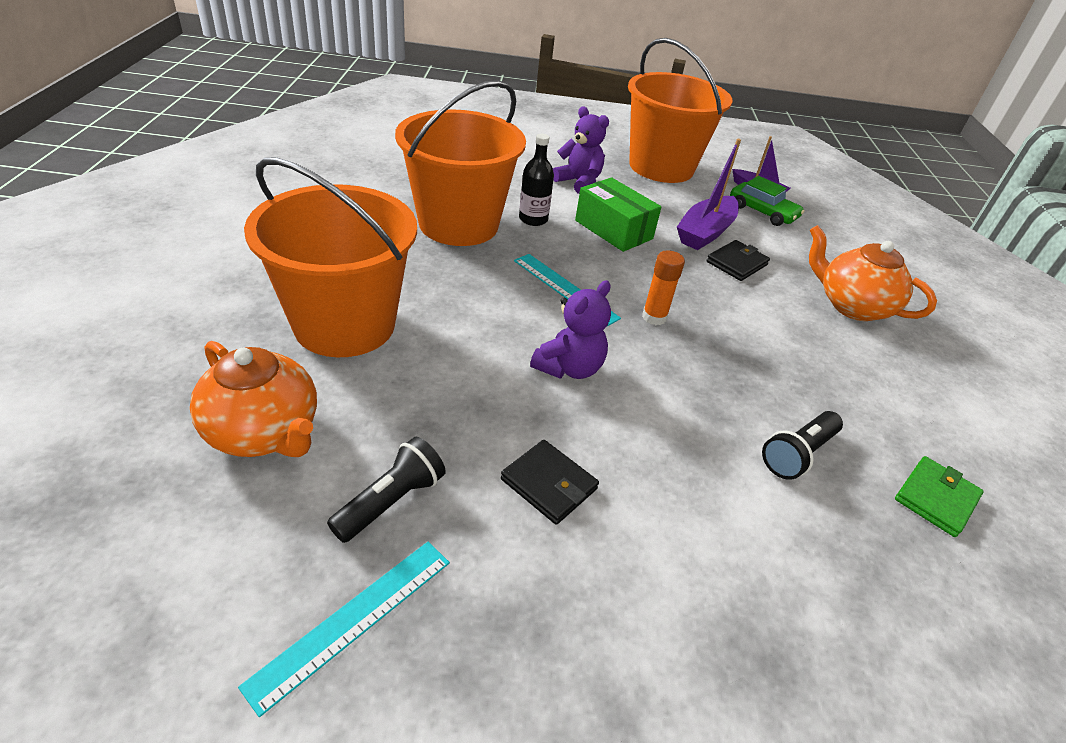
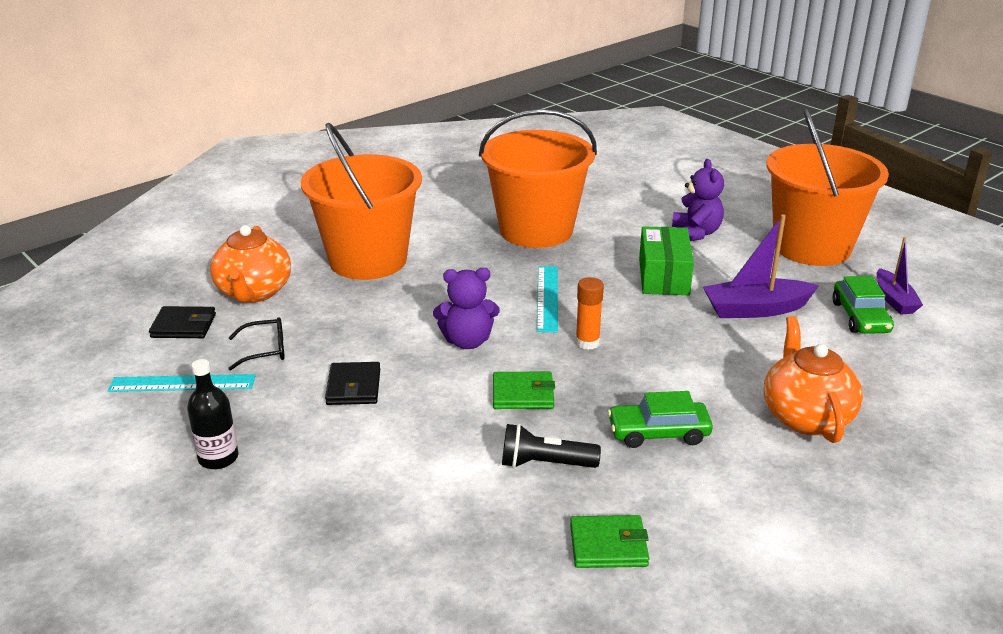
camera: 50 degrees right, 10 degrees down
black flashlight [327,437,446,543] -> black glasses [228,317,285,371]
black bottle [519,134,554,226] -> black bottle moved to [187,359,238,469]
black wallet [707,240,770,281] -> black wallet moved to [149,306,216,338]
none -> green wallet [493,372,555,409]
none -> green car [608,391,713,448]

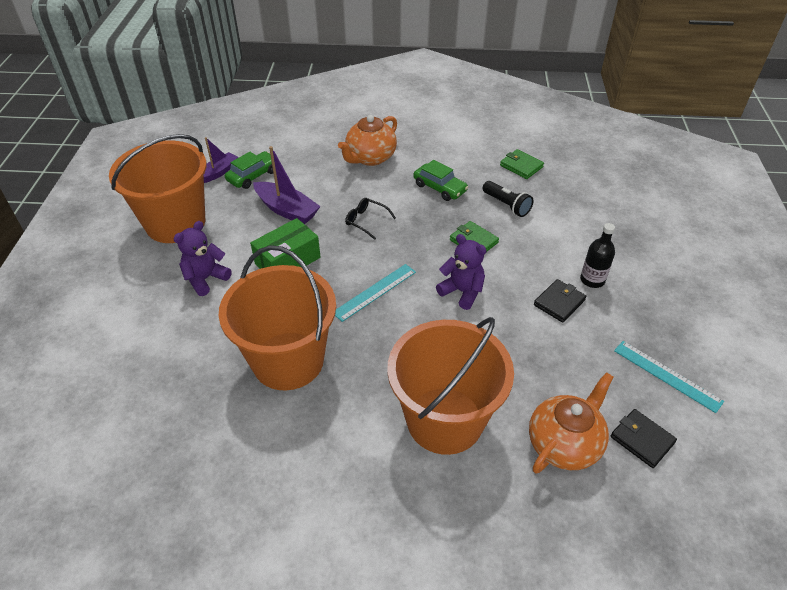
camera: 135 degrees left, 15 degrees up
black bottle [187,359,238,469] -> black bottle moved to [580,223,615,288]
black glasses [228,317,285,371] -> black glasses moved to [345,198,396,240]
orange glue stick [575,277,604,350] -> none

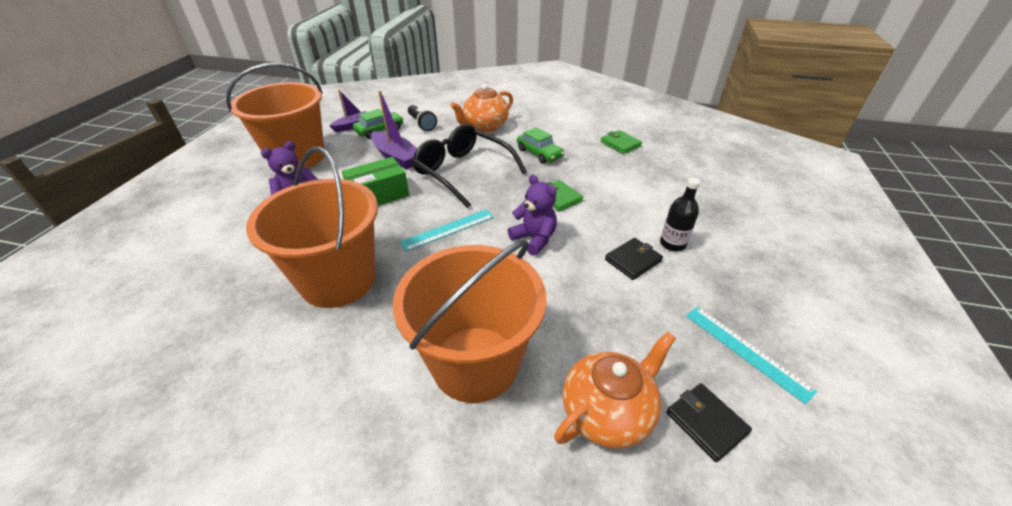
camera: 10 degrees right, 5 degrees down
black glasses [345,198,396,240] -> black glasses [412,124,527,208], size x2.28
black flashlight [483,181,533,217] -> black flashlight moved to [408,105,437,131]

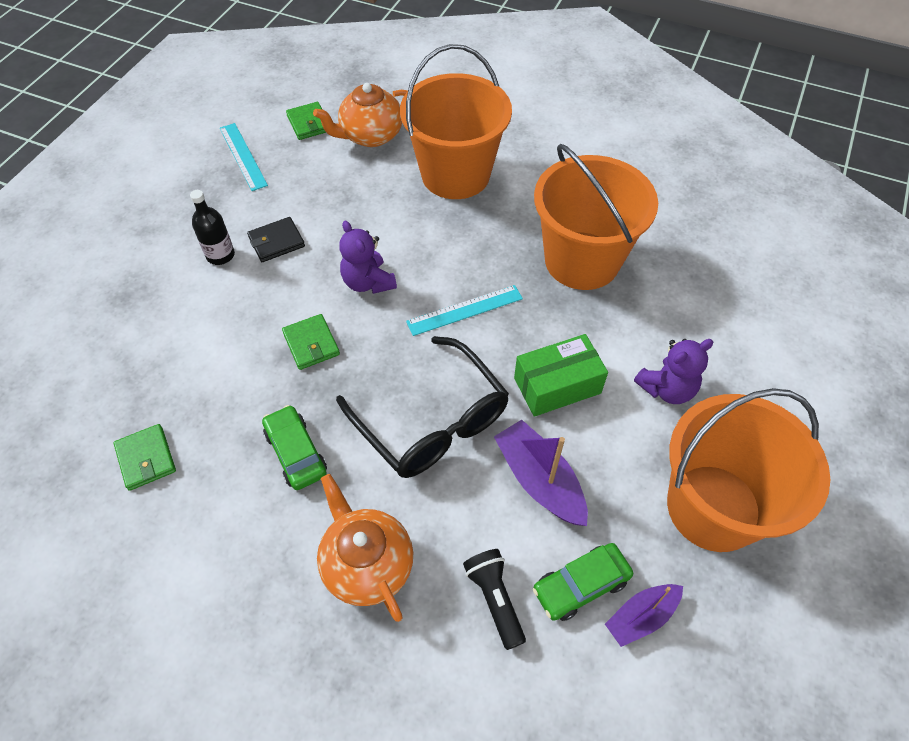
camera: 170 degrees left, 15 degrees up
orange teapot [450,84,513,132] -> orange teapot turned 90 degrees counterclockwise [317,474,413,622]
black wallet [667,383,752,462] -> green wallet [286,102,326,140]

